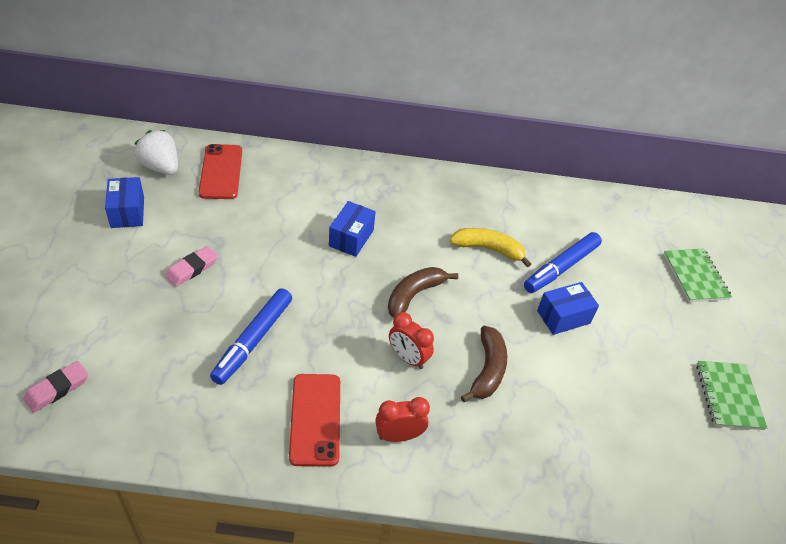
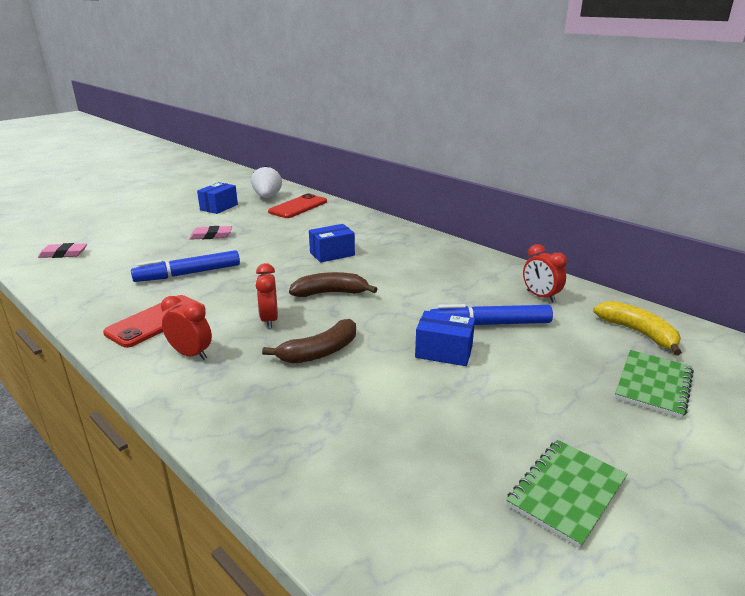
camera: 45 degrees right, 20 degrees down
yellow banana [450,228,531,267] -> yellow banana moved to [593,301,682,355]
none -> red clock [523,244,567,303]

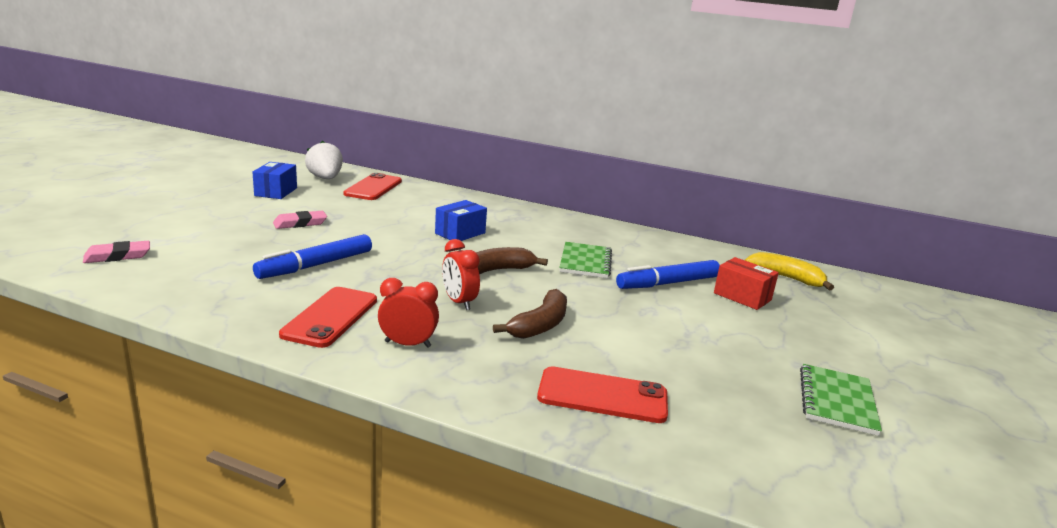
camera: 25 degrees left, 5 degrees down
blue box [415,311,475,366] -> none
red clock [523,244,567,303] -> none
green notebook [615,350,694,419] -> green notebook moved to [559,242,612,278]
none -> red phone [537,366,668,423]
none -> red box [714,257,779,310]

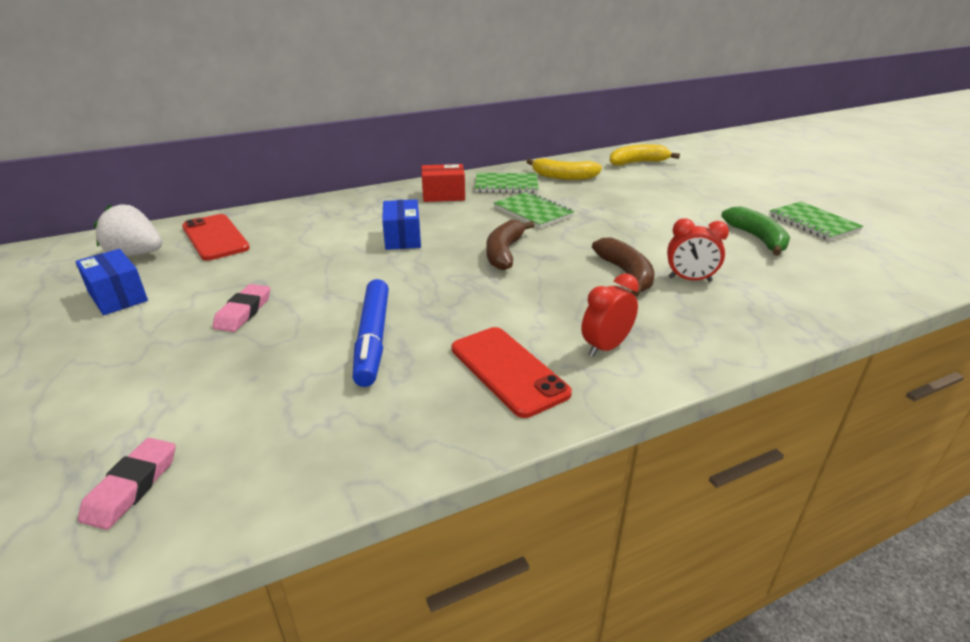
camera: 45 degrees left, 10 degrees up
red clock [442,239,480,310] -> red clock moved to [667,218,729,282]
red phone [537,366,668,423] -> none
blue marker [616,260,720,289] -> none
red box [714,257,779,310] -> red box moved to [421,164,465,202]
none -> green notebook [475,173,538,193]
none -> yellow banana [527,158,602,180]
none -> green banana [721,206,790,256]

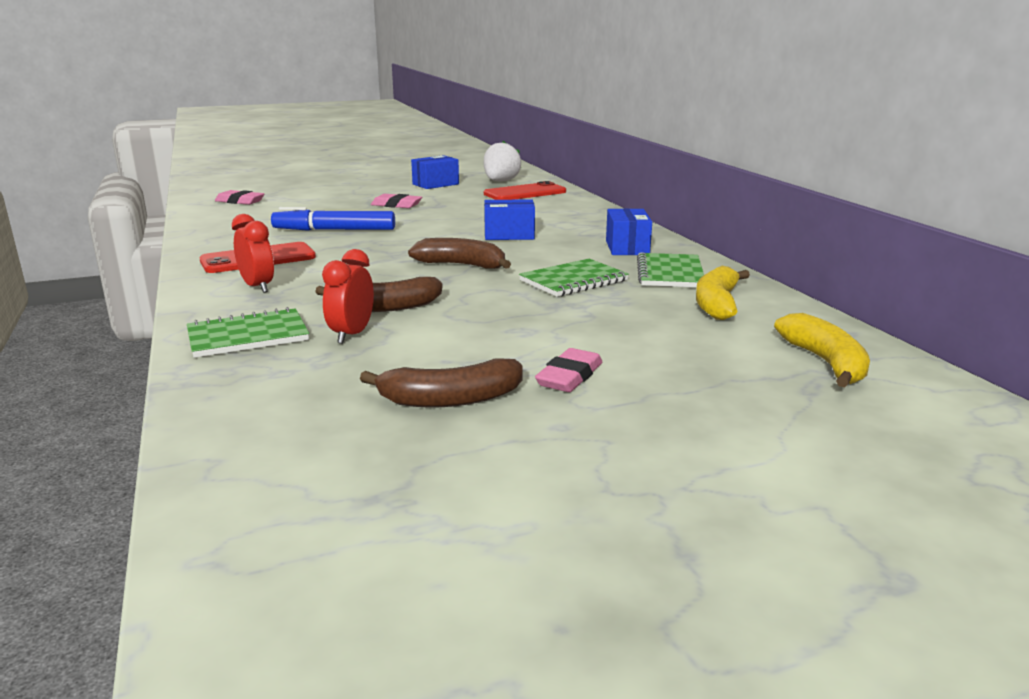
camera: 95 degrees right, 10 degrees down
red box [421,164,465,202] -> blue box [606,208,652,255]
green banana [721,206,790,256] -> brown banana [360,359,523,407]
green notebook [769,202,863,241] -> green notebook moved to [187,307,309,358]
none -> pink eraser [535,348,602,392]

